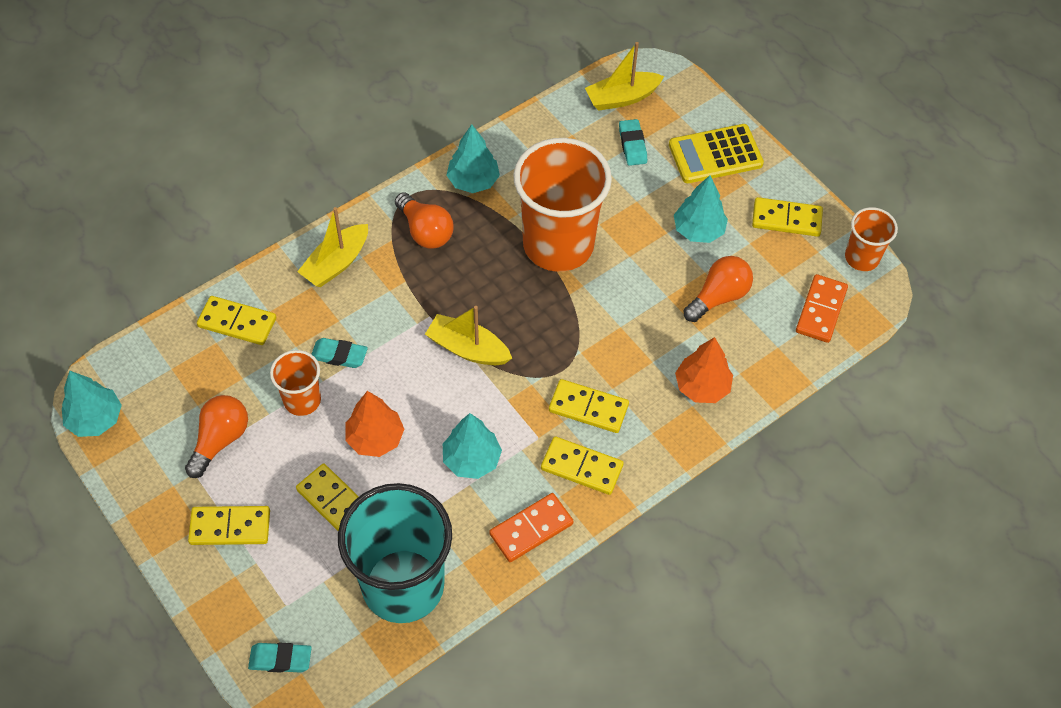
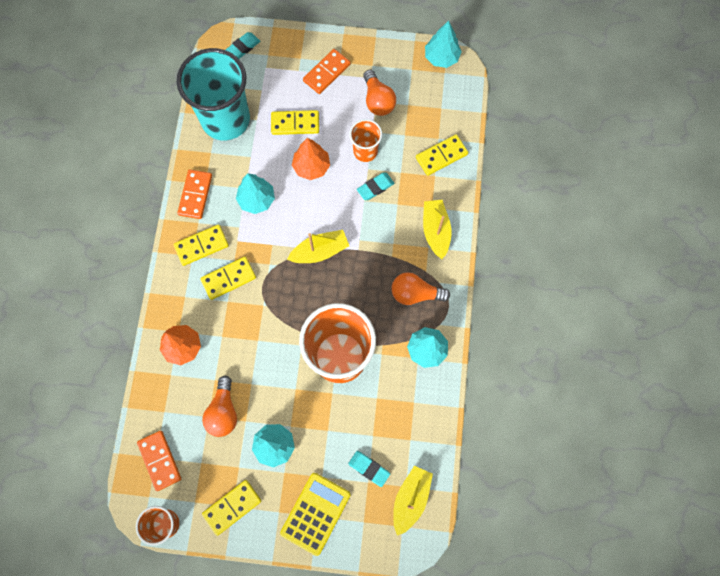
camera: 135 degrees right, 15 degrees up
yellow domino [188,506,270,545] -> orange domino [303,49,350,94]

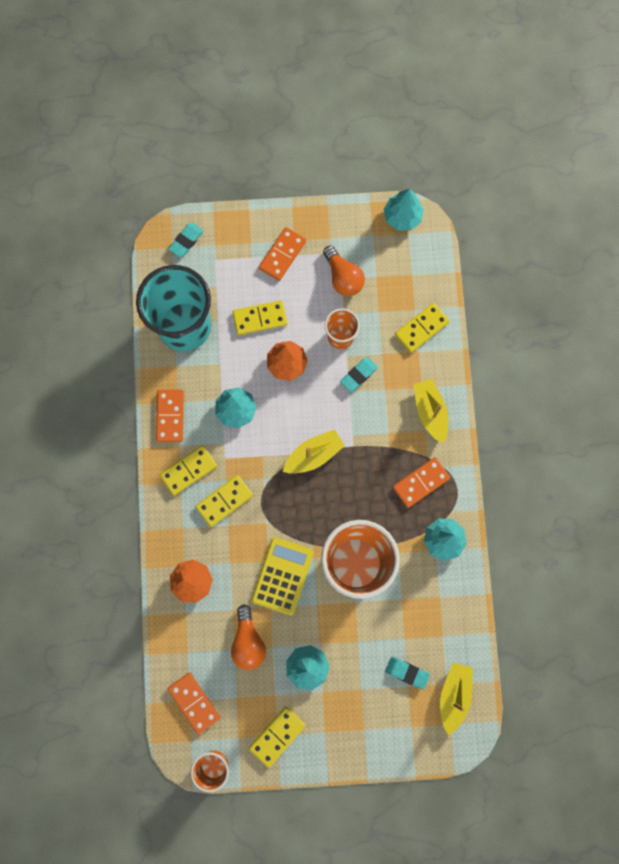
camera: 10 degrees left, 5 degrees up
yellow calculator [280,473,351,556] -> yellow calculator moved to [252,537,314,615]
orange light bulb [391,272,450,305] -> orange domino [393,457,450,508]

